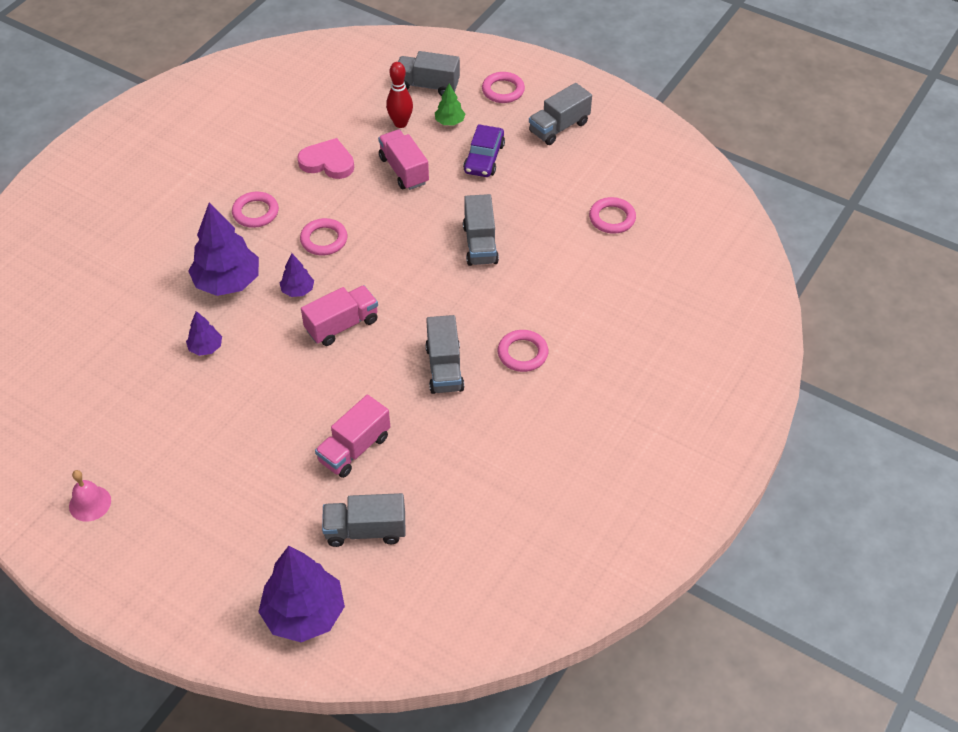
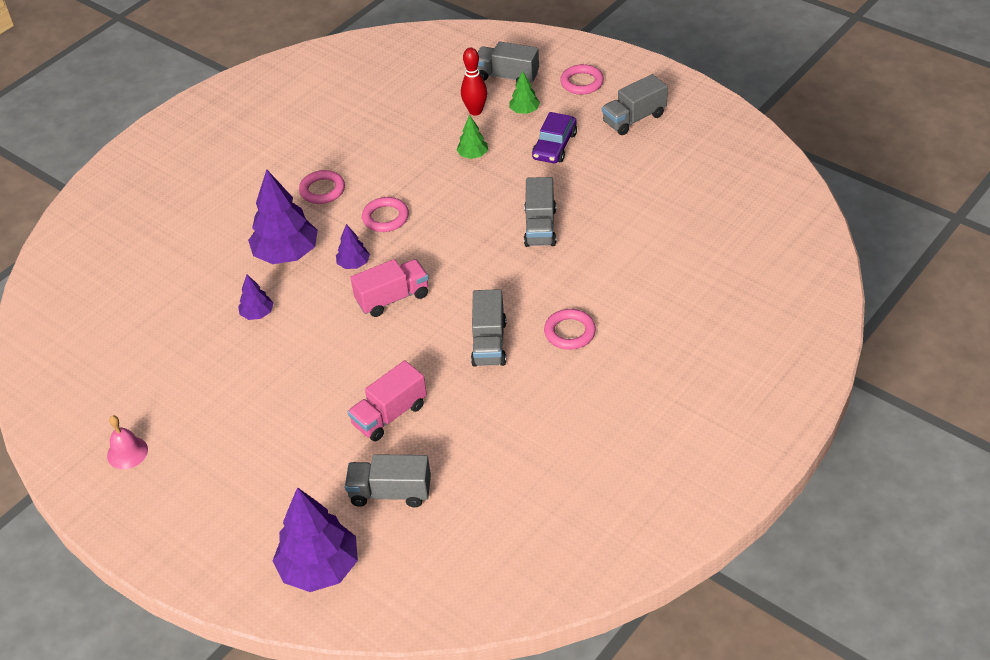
camera: 10 degrees right, 5 degrees down
pink heart [297,138,354,179] -> none
pink truck [378,130,429,190] -> green tree [456,115,488,159]
pink ring [589,197,636,234] -> none

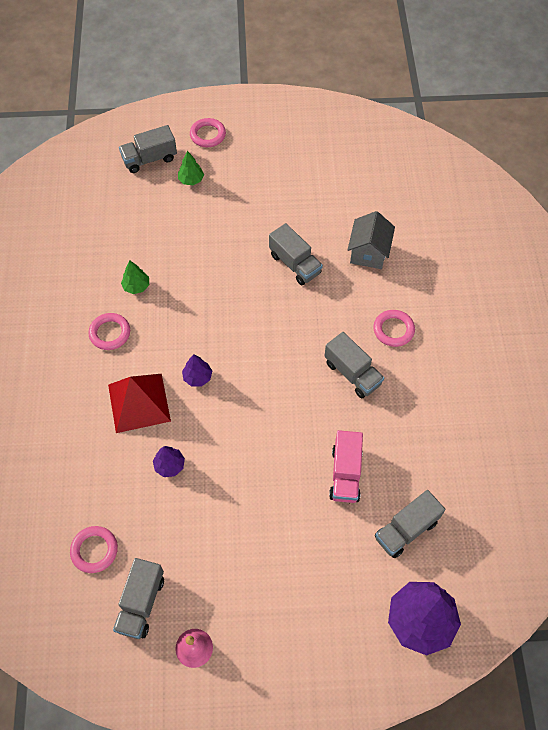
camera: 45 degrees left, 15 degrees up
purple tree [248,169,318,264] -> red pyramid [108,374,171,433]
pink truck [350,259,429,317] -> none
pink ring [362,197,409,232] -> pink ring moved to [70,526,118,573]
green tree [456,115,488,159] -> green tree moved to [121,260,149,294]
red bowling pin [461,48,487,116] -> none
purple car [532,112,577,163] -> none
grey truck [602,74,668,135] -> grey truck moved to [113,558,164,639]
none -> grey house [348,211,395,269]

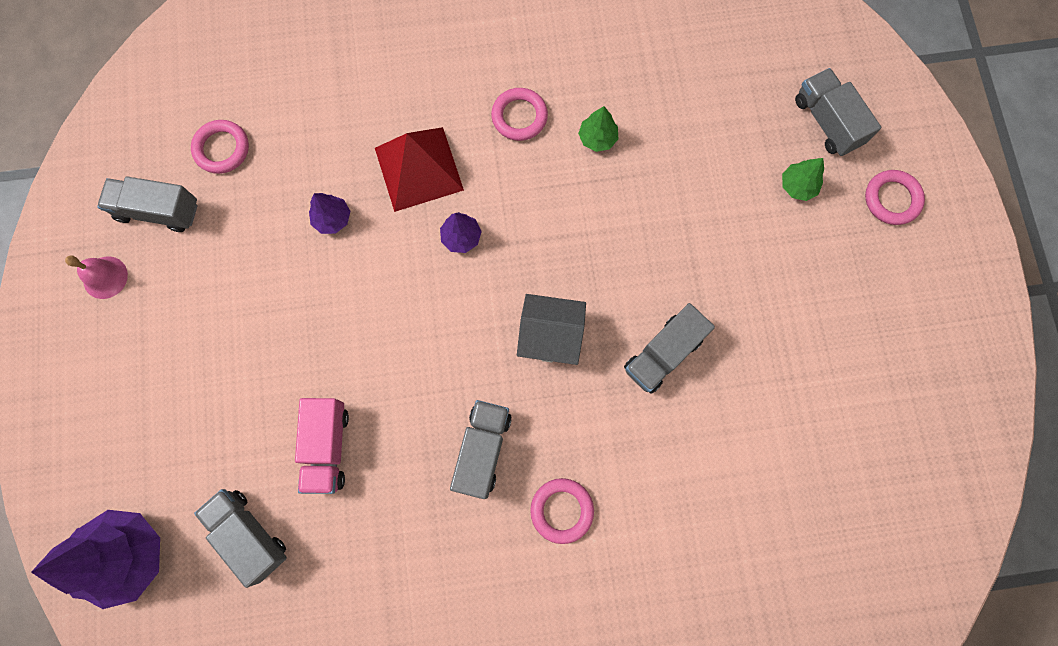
camera: 85 degrees right, 15 degrees up
grey truck [325,332,384,398] -> grey truck turned 150 degrees clockwise [450,400,512,499]
pink truck [329,430,363,503] -> pink truck turned 90 degrees counterclockwise [295,398,349,494]
grey house [348,211,395,269] -> grey house moved to [517,294,586,365]

